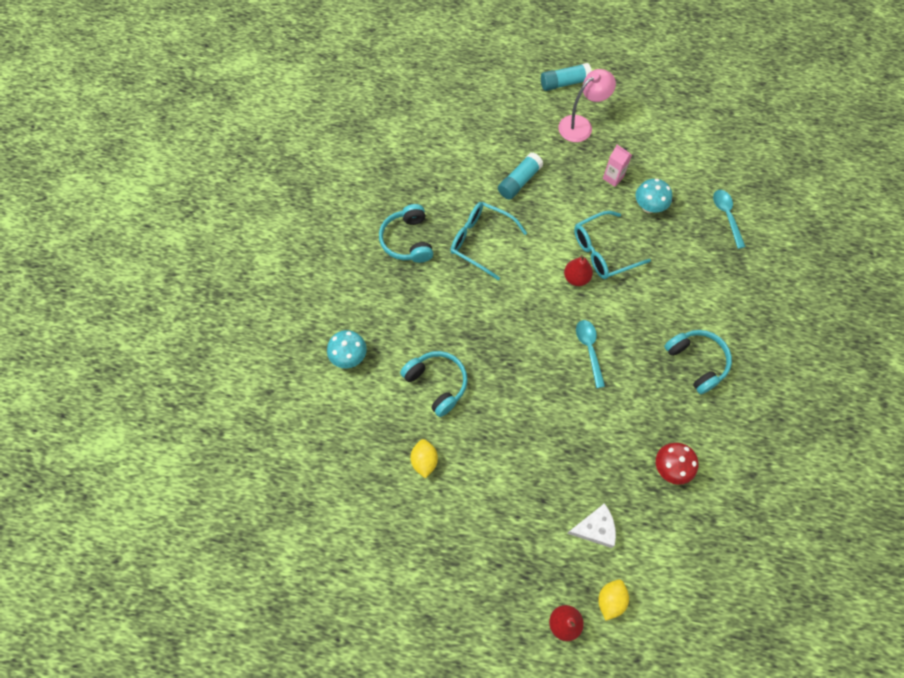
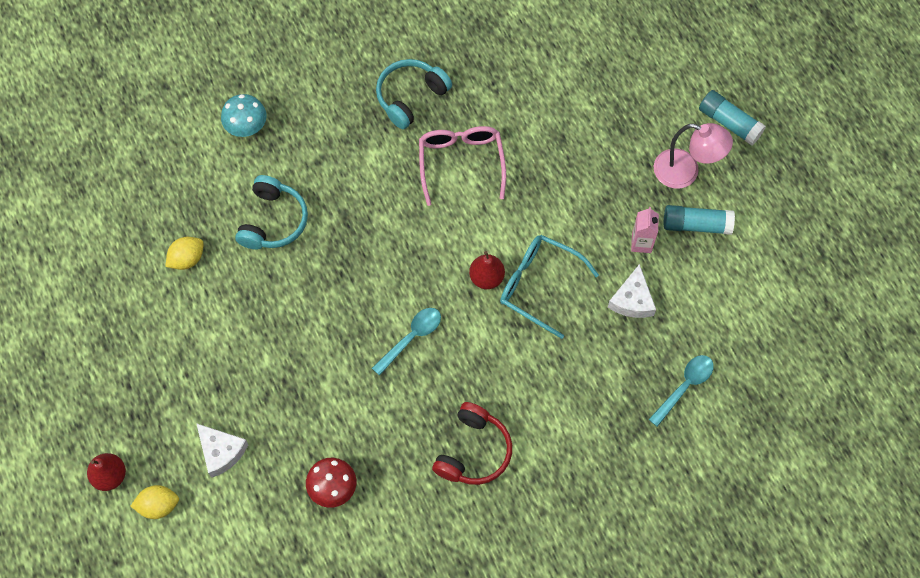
camera: 55 degrees right, 0 degrees up
turquoise glasses [450,202,527,280] -> pink glasses [419,126,506,206]
turquoise glue stick [498,153,543,200] -> turquoise glue stick moved to [664,205,735,235]
turquoise mushroom [636,179,672,213] -> white cheese [608,264,656,318]
turquoise headphones [664,330,732,394] -> red headphones [432,402,512,485]

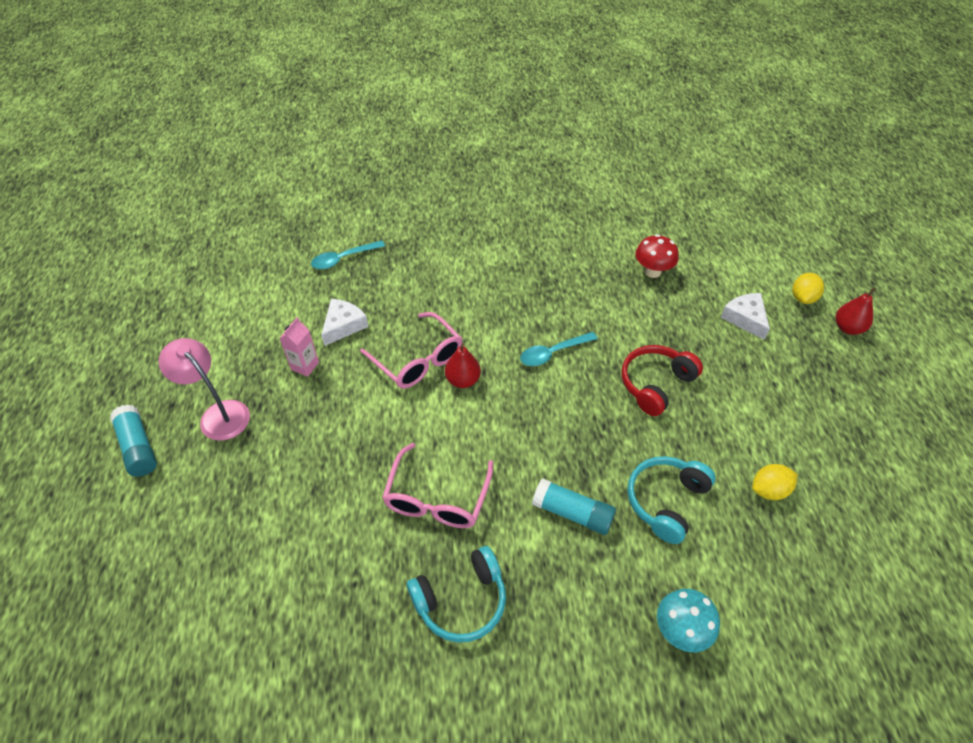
camera: 160 degrees left, 15 degrees down
yellow lemon [131,485,179,519] -> yellow lemon turned 75 degrees counterclockwise [793,273,824,304]
red headphones [432,402,512,485] -> red headphones moved to [622,345,703,416]
turquoise glasses [500,235,599,339] -> pink glasses [360,312,462,389]
turquoise glue stick [664,205,735,235] -> turquoise glue stick moved to [532,478,616,535]

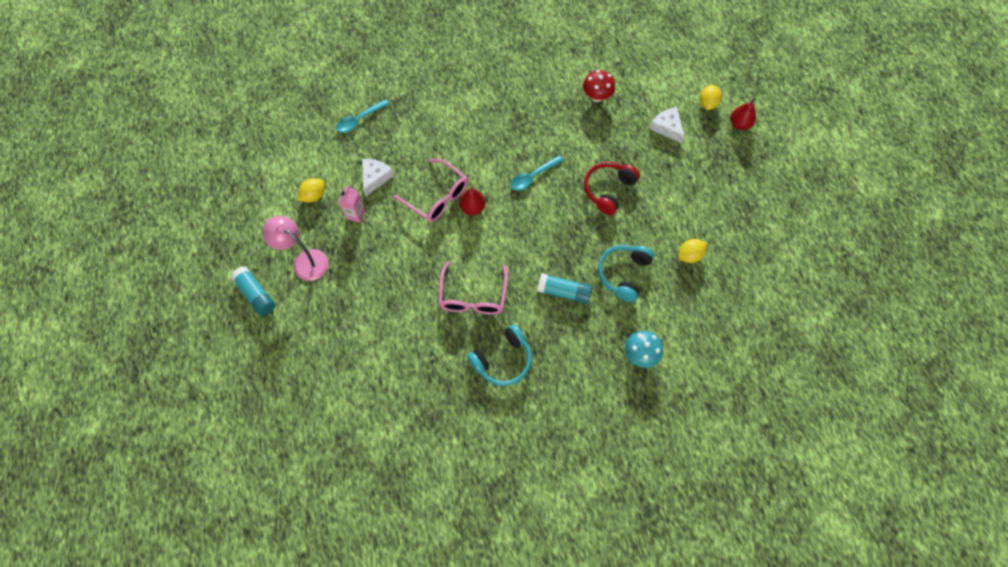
camera: 10 degrees left, 15 degrees up
none -> yellow lemon [298,178,325,202]

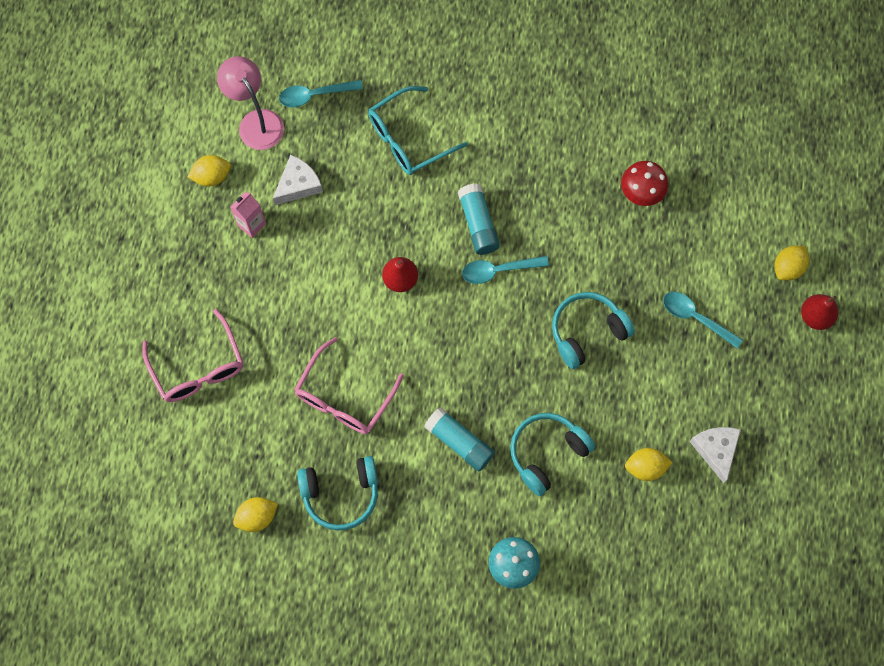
camera: 25 degrees right, 5 degrees up
turquoise glue stick [230,266,276,316] -> turquoise glue stick moved to [458,183,500,255]
pink lamp [262,216,329,281] -> pink lamp moved to [217,56,284,150]
pink glasses [393,159,468,222] -> pink glasses moved to [142,309,243,402]
red headphones [584,162,640,215] -> turquoise headphones [552,292,635,369]
white cheese [650,107,685,143] -> white cheese moved to [689,427,741,483]
none -> yellow lemon [233,497,278,532]
none -> turquoise glasses [368,86,467,175]
none -> turquoise spoon [663,292,743,349]

